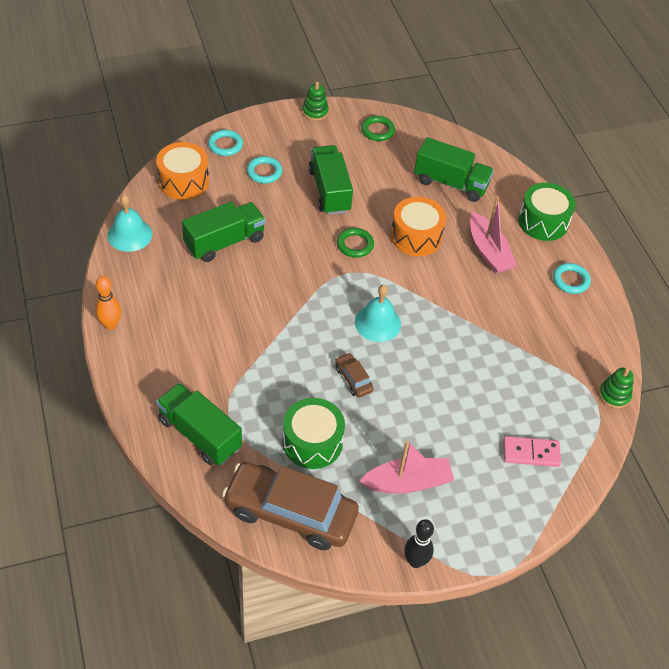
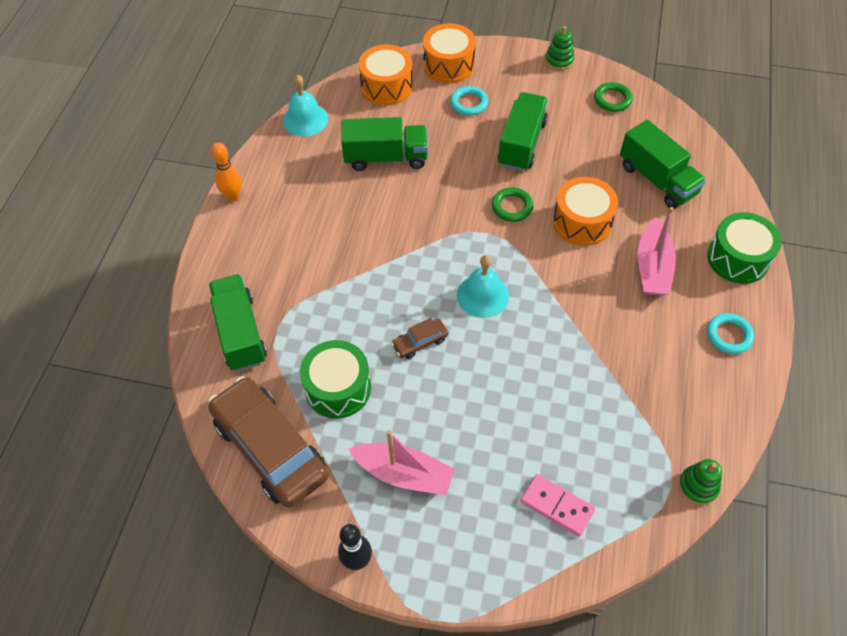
camera: 35 degrees right, 5 degrees up
turquoise ring [208,130,243,156] -> orange drum [423,23,476,84]
brown car [335,353,373,398] -> brown car turned 120 degrees counterclockwise [391,318,448,359]

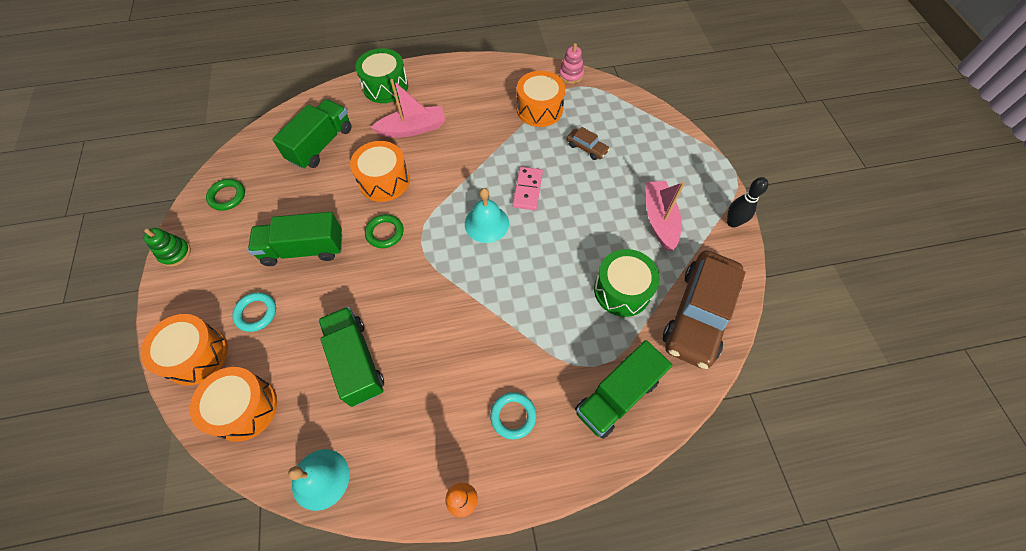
camera: 115 degrees left, 5 degrees up
brown car [391,318,448,359] -> brown car moved to [567,127,610,160]
pink domino [521,474,595,537] -> pink domino moved to [512,167,543,210]
green stacking toy [678,459,722,505] -> pink stacking toy [559,43,584,84]
turquoise ring [707,313,754,354] -> turquoise ring moved to [490,392,536,439]
none -> orange drum [517,71,565,127]

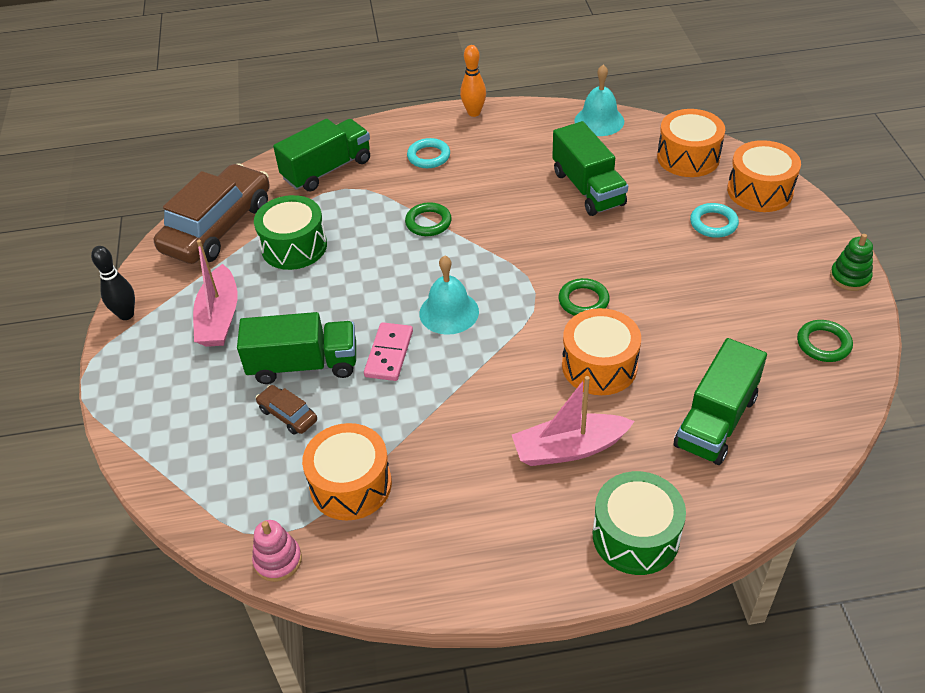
camera: 175 degrees left, 15 degrees down
green truck [248,212,342,266] -> green truck moved to [237,312,356,384]
none -> green ring [405,202,452,236]

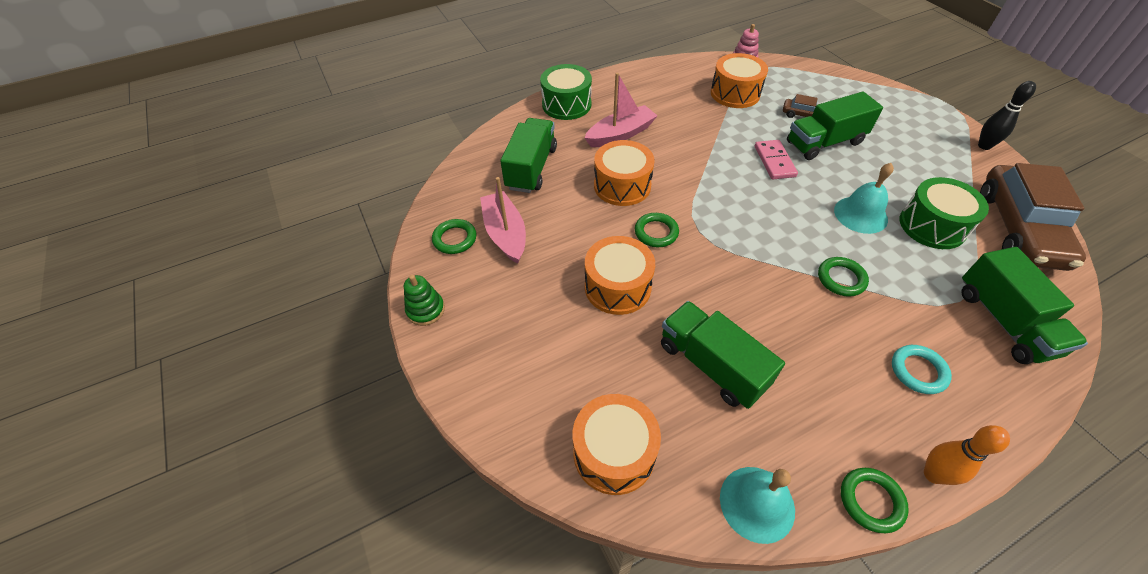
camera: 160 degrees right, 5 degrees up
pink boat [193,240,238,347] -> pink boat moved to [480,177,526,264]
green truck [273,119,370,192] -> green truck turned 45 degrees counterclockwise [961,247,1088,364]
turquoise bell [419,255,479,335] -> turquoise bell moved to [834,163,894,234]
turquoise ring [690,203,739,238] -> none
orange drum [727,140,801,212] -> orange drum moved to [585,236,655,315]
none -> green ring [841,468,909,533]

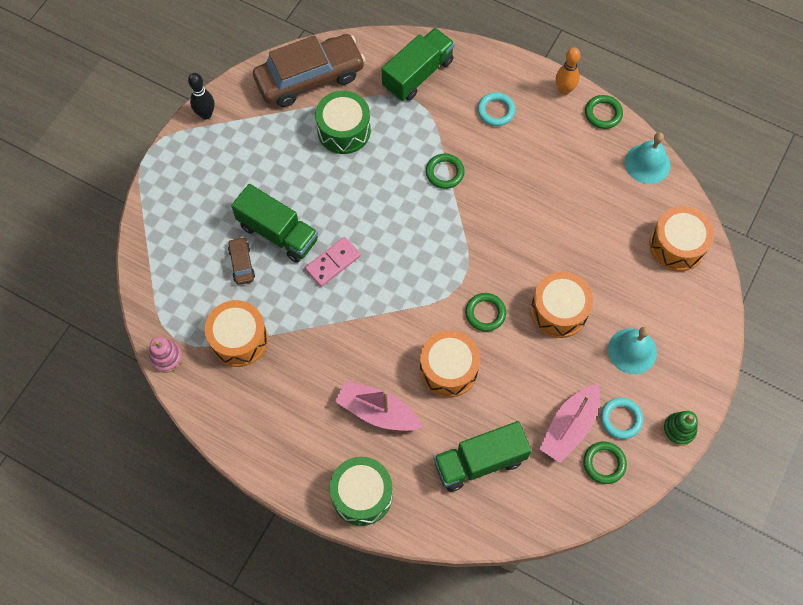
camera: 125 degrees left, 15 degrees up
green truck [661,301,785,409] -> none
turquoise bell [834,163,894,234] -> turquoise bell moved to [608,327,657,374]
none -> turquoise ring [600,398,643,439]

